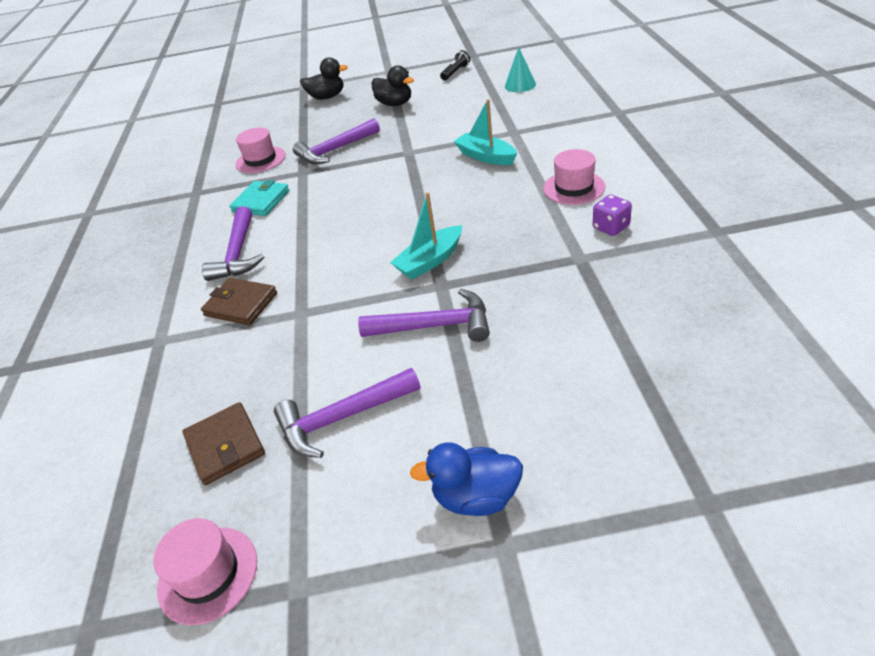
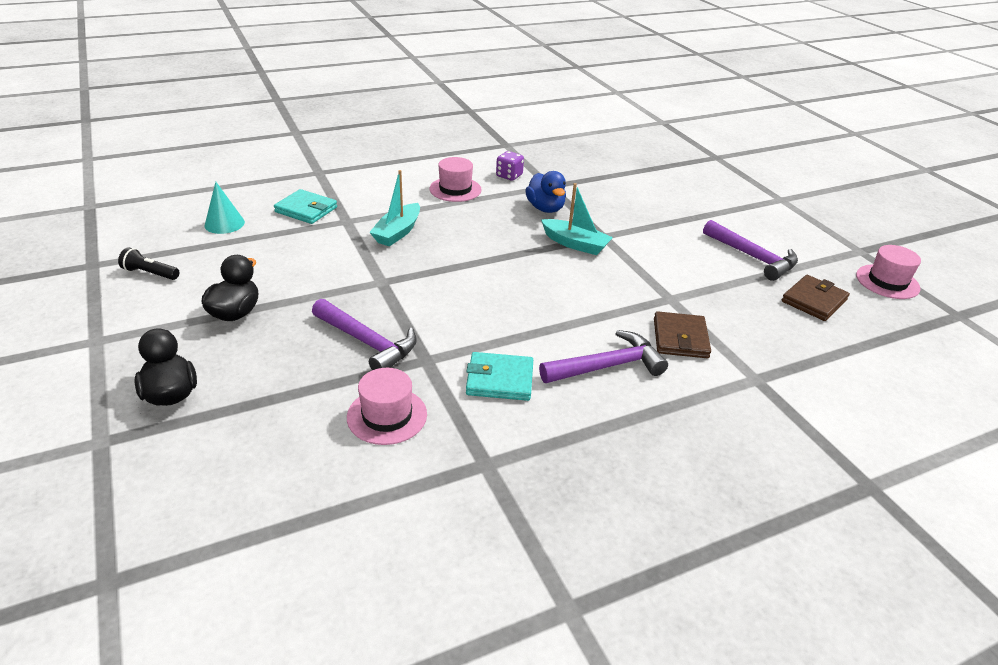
camera: 115 degrees left, 5 degrees down
purple hammer [358,289,490,342] -> none
blue duck [410,442,523,516] -> blue duck moved to [525,171,566,213]
none -> turquoise wallet [274,189,337,224]

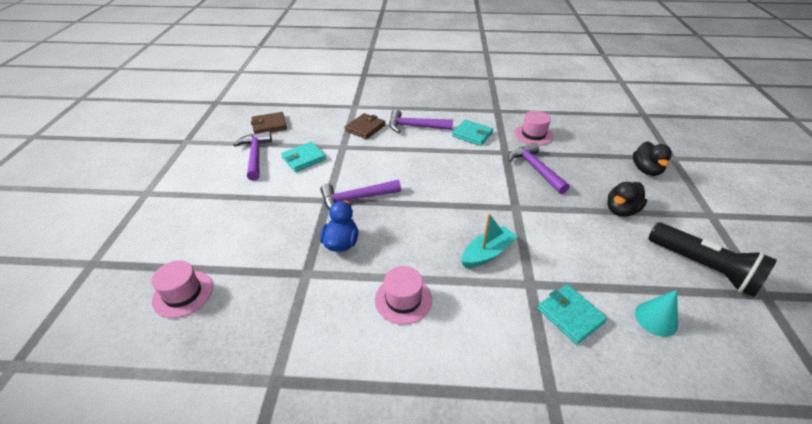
camera: 150 degrees left, 5 degrees up
black flashlight [118,247,179,280] -> black flashlight [648,222,777,297], size x2.10
purple dice [496,151,524,181] -> none
turquoise boat [541,183,613,255] -> purple hammer [320,180,401,210]
pink hat [856,245,921,299] -> pink hat moved to [151,260,213,318]
none -> turquoise wallet [281,142,326,172]

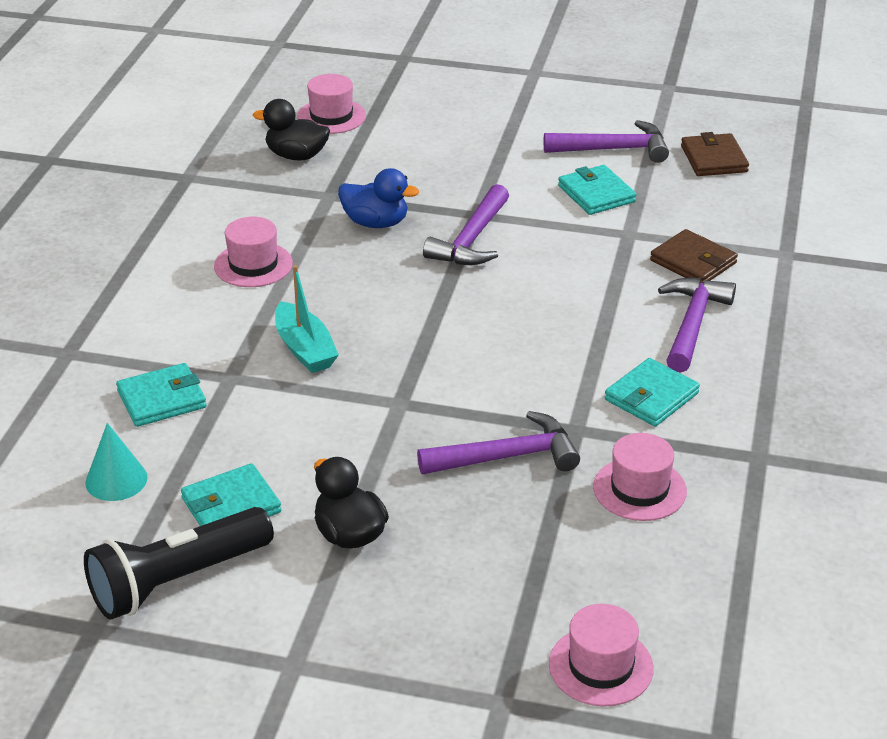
camera: 100 degrees right, 5 degrees down
purple hammer [320,180,401,210] -> purple hammer turned 150 degrees counterclockwise [423,184,509,265]
black duck [633,141,672,176] -> black duck moved to [253,99,330,160]
none -> turquoise wallet [181,463,281,526]
none -> pink hat [549,604,654,706]

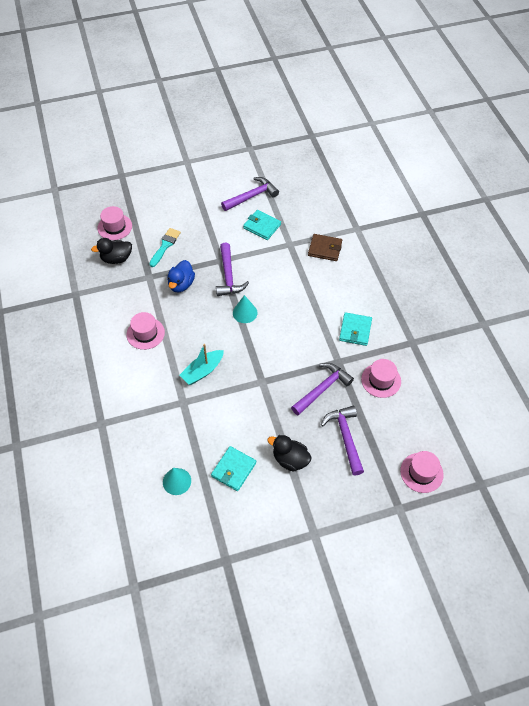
camera: 30 degrees left, 20 degrees up
black flashlight [84,507,274,620] -> none
turquoise wallet [116,363,207,427] -> none
turquoise boat [275,265,339,373] -> turquoise boat turned 105 degrees clockwise [180,344,224,385]
blue duck [338,168,419,228] -> blue duck turned 120 degrees clockwise [167,260,195,292]
purple hammer [658,278,736,373] -> purple hammer moved to [321,406,364,475]
brown wallet [681,132,749,176] -> none
none -> turquoise brush [149,228,181,267]
none -> turquoise cone [233,295,257,323]

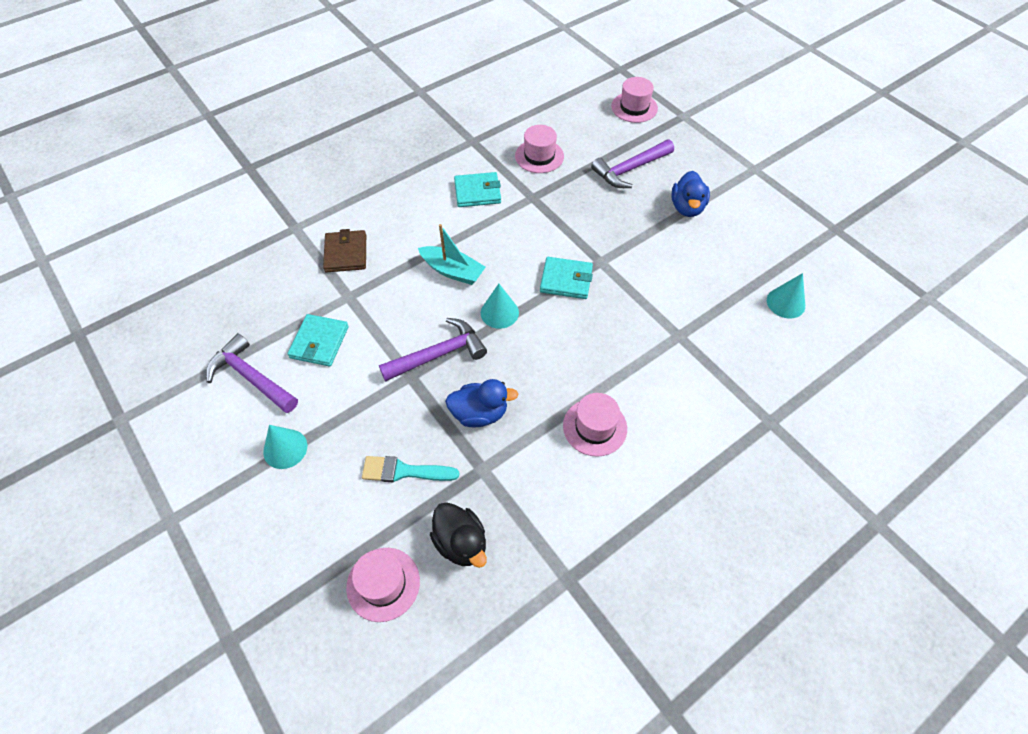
camera: 110 degrees left, 0 degrees up
turquoise boat [180,344,224,385] -> turquoise boat moved to [418,224,486,285]
turquoise wallet [211,446,256,491] -> turquoise wallet moved to [540,257,593,299]
black duck [267,435,312,472] -> blue duck [671,171,710,217]
purple hammer [291,363,354,416] -> none
none -> turquoise cone [263,425,307,469]

